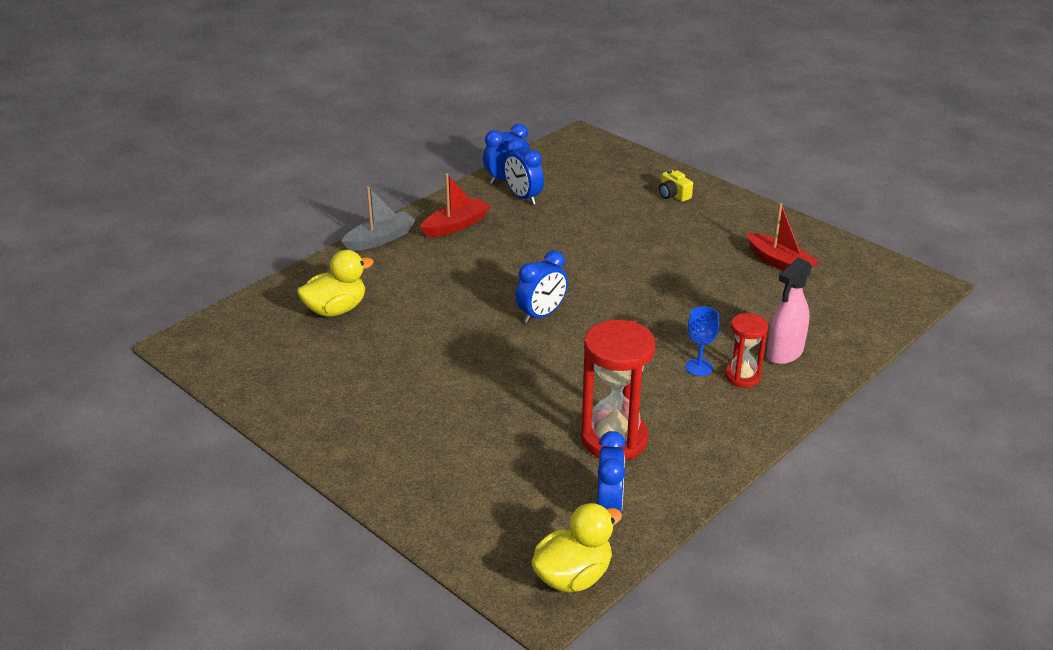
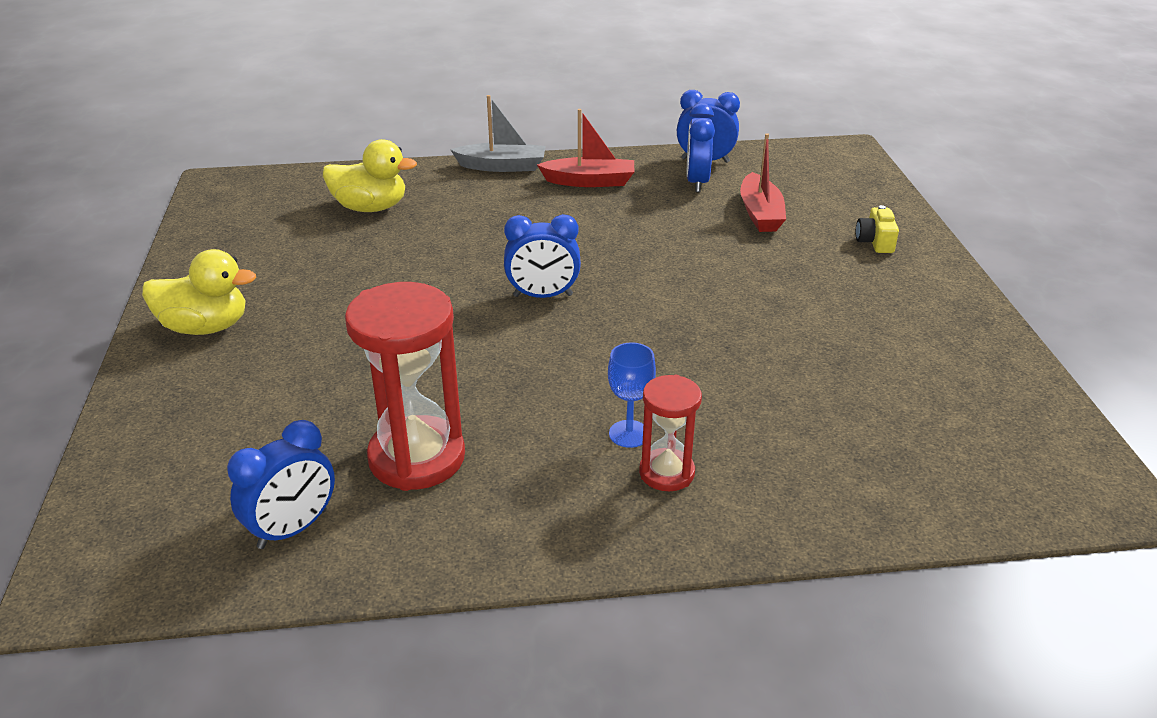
camera: 40 degrees right, 0 degrees up
yellow duck [531,503,622,593] -> yellow duck moved to [142,249,256,335]
red boat [747,203,819,271] -> red boat moved to [740,133,786,232]
pink spray bottle [767,258,812,364] -> none

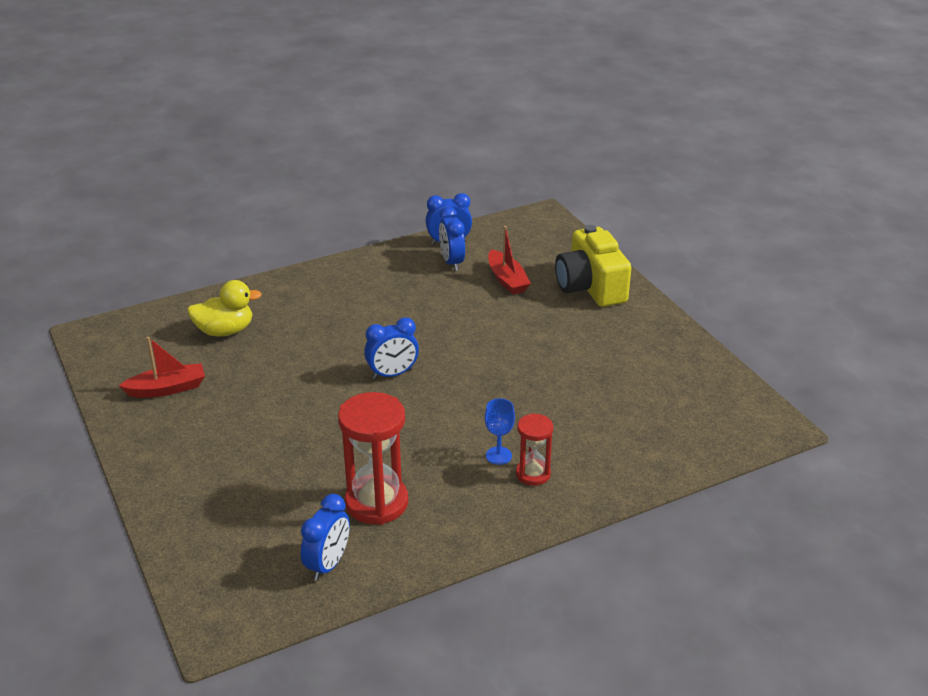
camera: 20 degrees left, 0 degrees up
yellow duck [142,249,256,335] -> none
grey boat [451,95,546,172] -> none
red boat [537,109,634,187] -> red boat moved to [119,337,205,398]
yellow camera [856,205,899,253] -> yellow camera [555,225,631,307], size x2.43

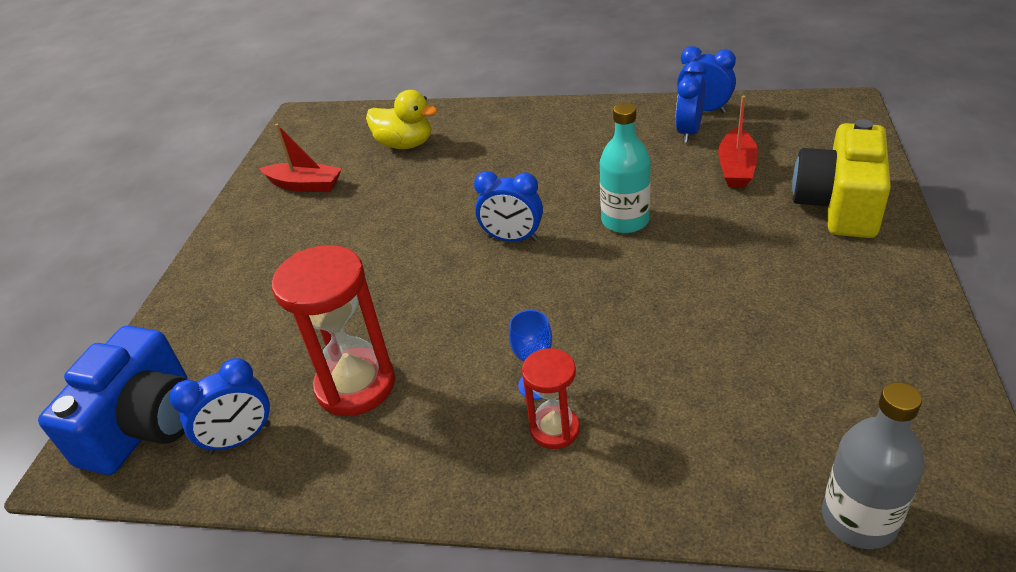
camera: 40 degrees right, 5 degrees up
none -> blue camera [38,326,188,475]
none -> turquoise bottle [600,103,651,233]
none -> grey bottle [822,382,925,549]

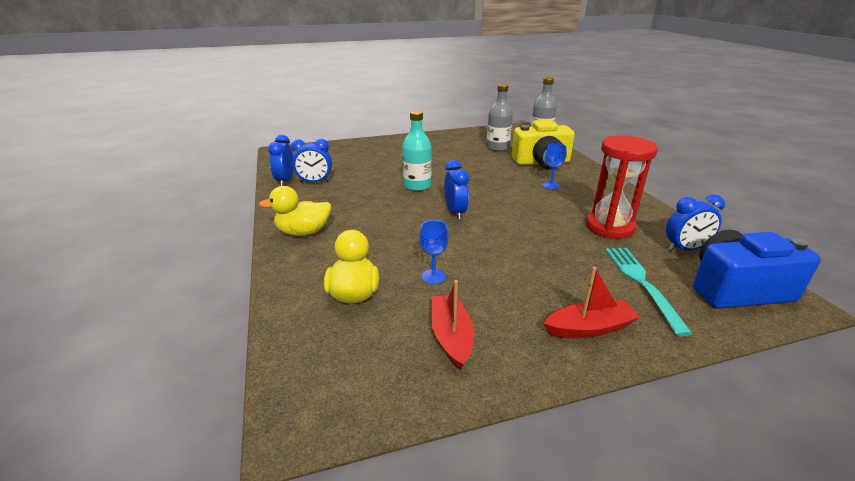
camera: 120 degrees left, 10 degrees down
blue clock [170,358,271,454] -> blue clock turned 135 degrees clockwise [666,195,725,251]
red hourglass [522,348,580,449] -> none
red boat [718,96,758,188] -> red boat moved to [543,267,640,338]
yellow camera [792,119,891,238] -> yellow camera moved to [512,120,575,169]
none -> yellow duck [259,186,332,236]
none -> blue goblet [420,220,449,285]
none -> grey bottle [486,84,513,152]
none -> turquoise fork [605,248,692,336]

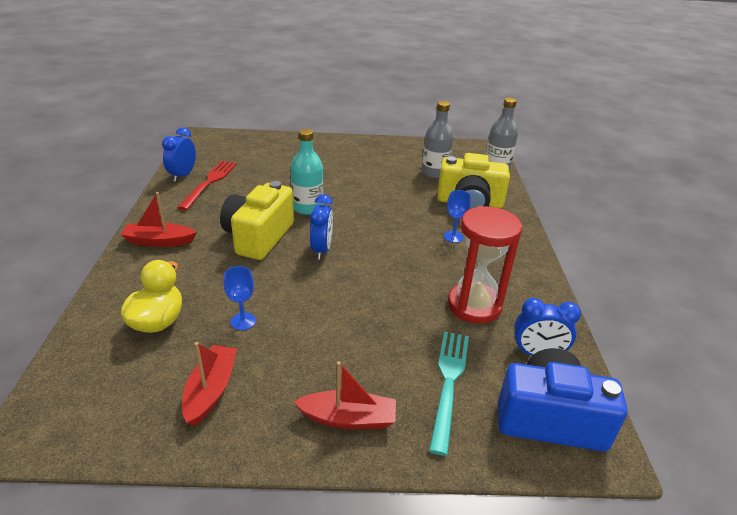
camera: 15 degrees right, 5 degrees up
yellow duck [259,186,332,236] -> red boat [121,192,197,247]
blue clock [291,139,332,183] -> red fork [177,160,237,210]
none -> yellow camera [220,181,294,260]

